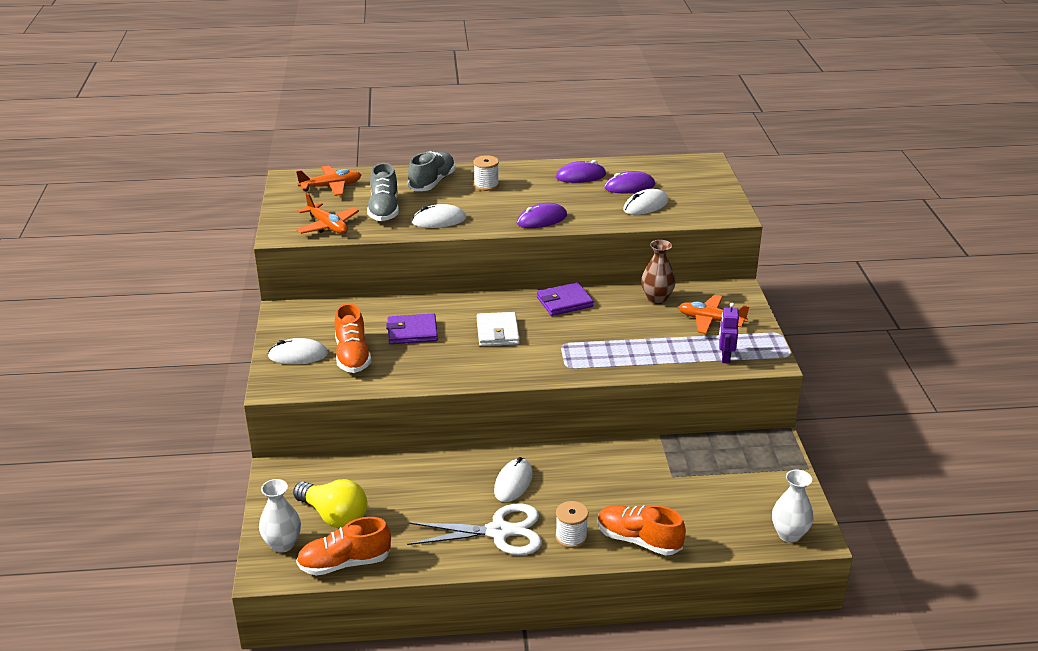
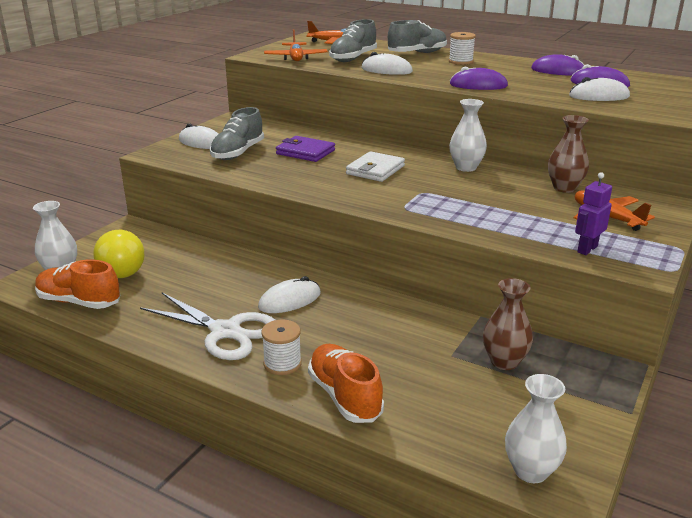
camera: 35 degrees right, 5 degrees down
orange shoe [335,303,371,373] -> grey shoe [210,107,264,160]
purple wallet [537,282,594,316] -> white vase [449,99,487,172]
none -> brown vase [483,278,533,370]

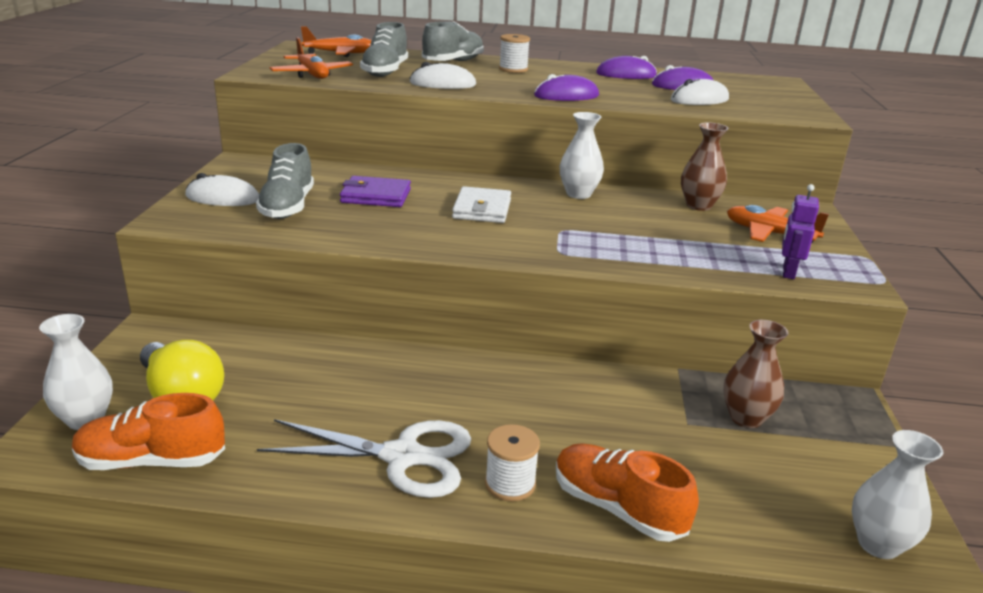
camera: 25 degrees left, 0 degrees up
white mouse [258,276,321,313] -> none

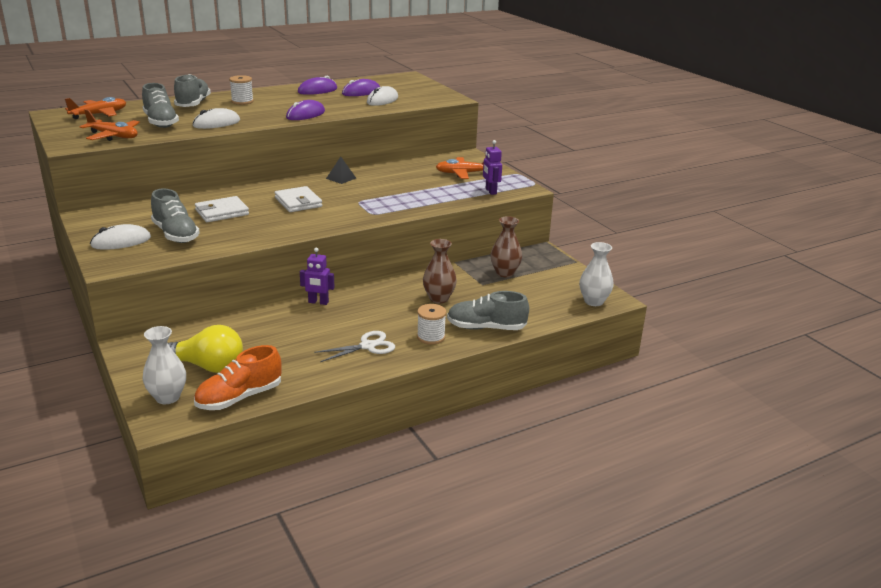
camera: 35 degrees left, 0 degrees up
white scissors [257,419,471,498] -> white scissors [314,331,395,362], size x0.64
purple wallet [340,176,411,207] -> white wallet [195,196,249,222]
orange shoe [556,443,699,542] -> grey shoe [447,291,529,330]
white vase [560,112,604,199] -> black pyramid [326,156,356,184]
brown vase [681,122,729,211] -> brown vase moved to [423,239,457,303]
none -> purple robot [300,248,334,305]

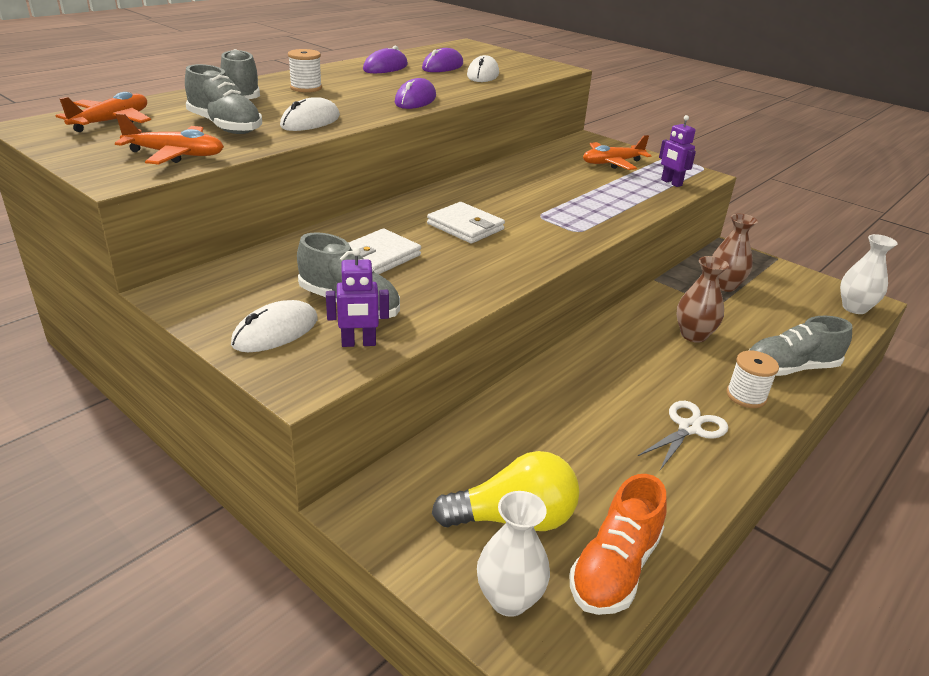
camera: 20 degrees left, 5 degrees up
purple robot [300,248,334,305] -> purple robot moved to [326,248,389,347]
black pyramid [326,156,356,184] -> none

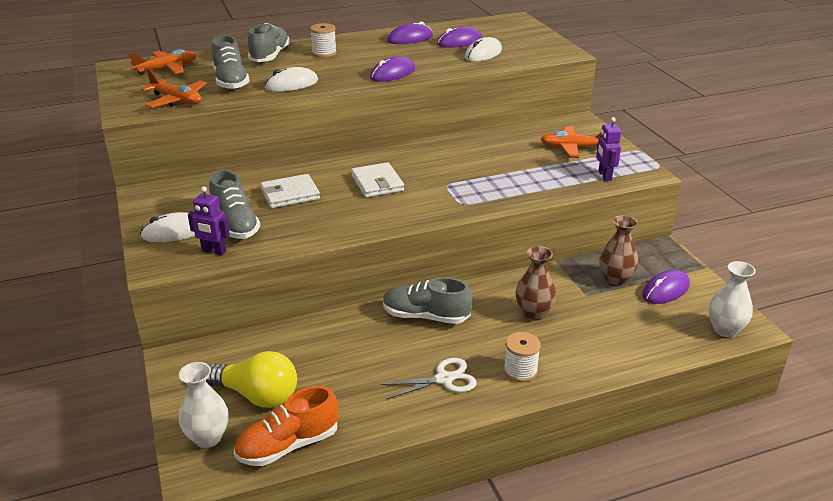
camera: 30 degrees right, 0 degrees up
grey shoe [749,316,852,376] -> grey shoe moved to [383,277,472,324]
none -> purple mouse [642,270,690,304]

